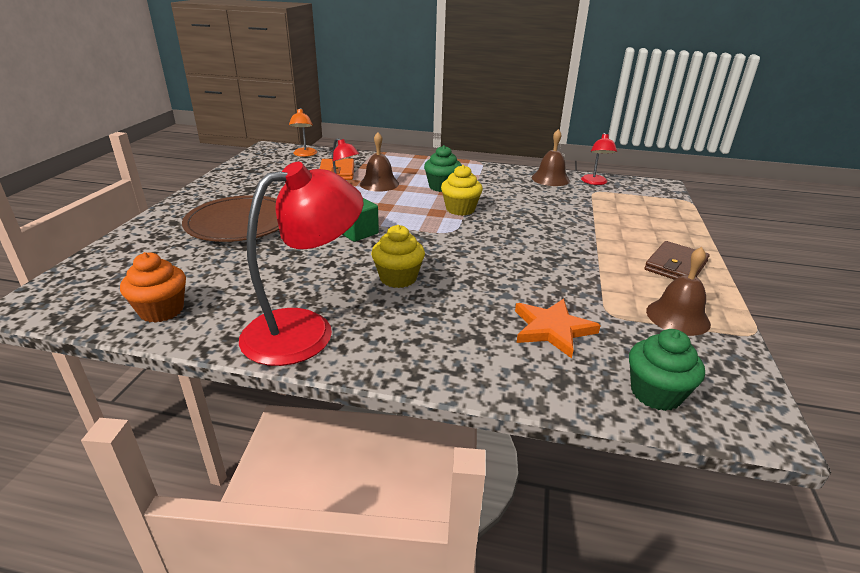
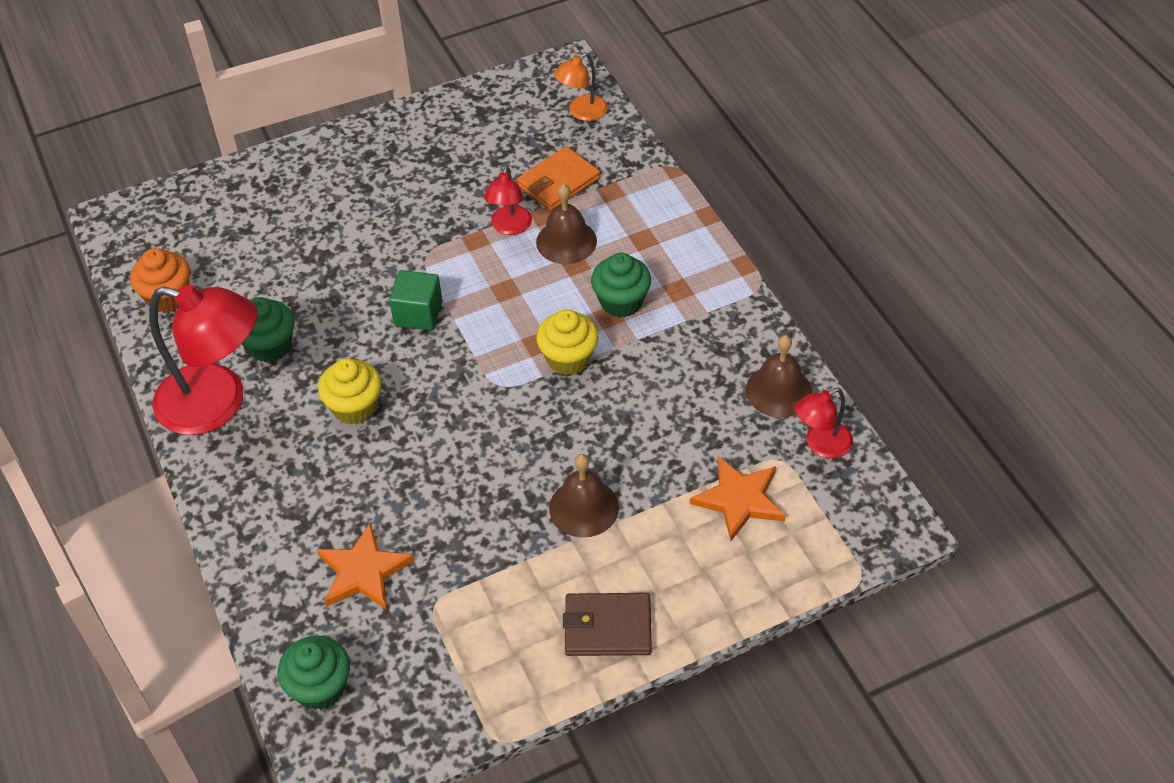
camera: 55 degrees right, 20 degrees up
brown plate [182,195,279,242] -> none
brown bell [646,247,711,336] -> brown bell moved to [549,454,619,538]
none -> green cupcake [242,297,295,363]
none -> orange star [690,456,785,541]

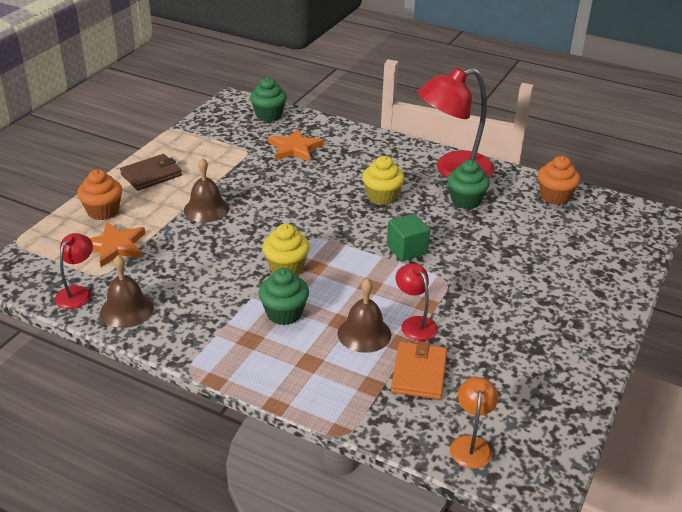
camera: 140 degrees right, 15 degrees down
none -> orange cupcake [77,169,122,220]

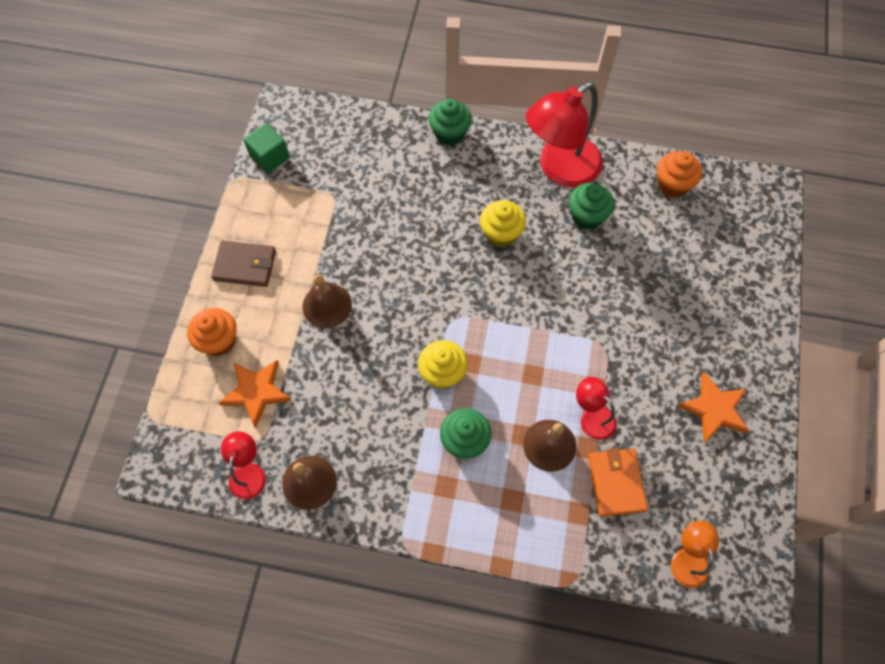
camera: 15 degrees left, 30 degrees up
brown wallet [120,154,182,191] -> brown wallet turned 60 degrees clockwise [211,241,276,287]
green cupcake [250,77,287,121] -> green cupcake moved to [428,99,472,146]
orange star [268,128,324,162] -> orange star moved to [677,372,749,443]
green cube [387,214,430,261] -> green cube moved to [243,123,290,174]

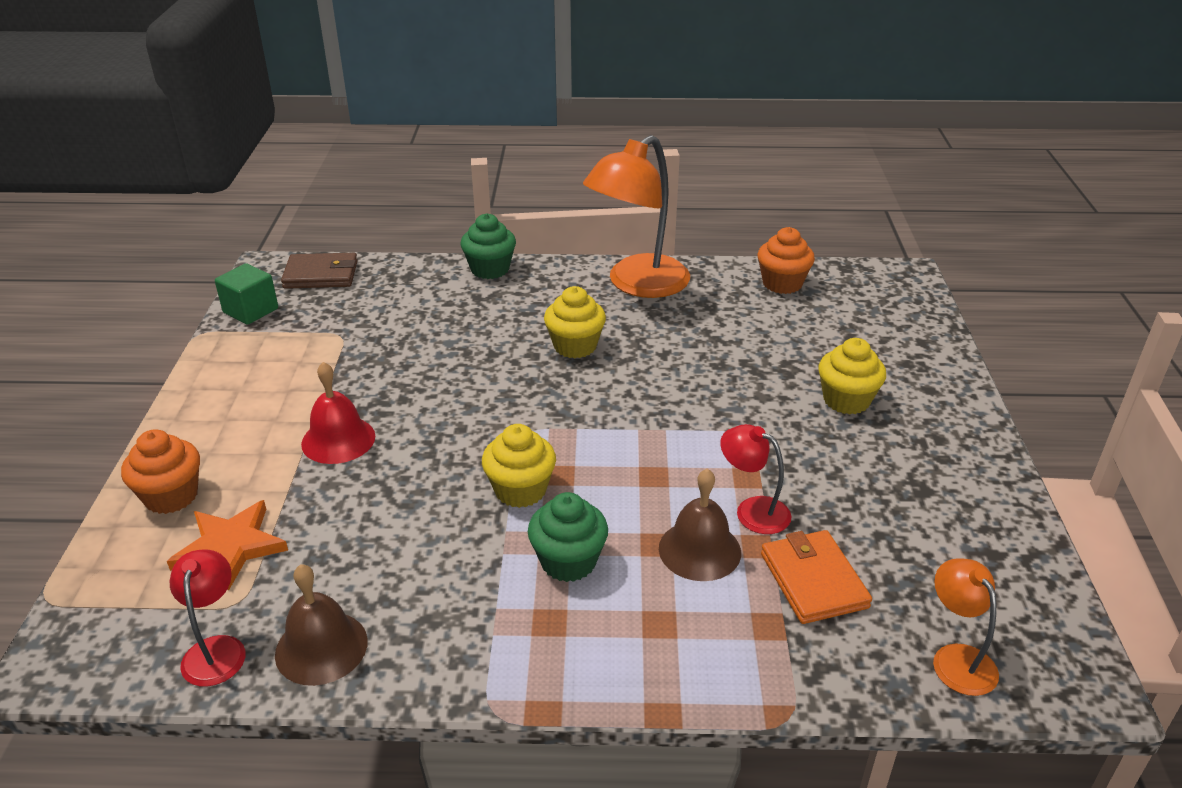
camera: 10 degrees left, 30 degrees down
brown wallet [211,241,276,287] -> brown wallet moved to [281,253,358,289]
brown bell [303,274,352,328] -> red bell [301,362,375,464]
red lamp [526,82,603,187] -> orange lamp [583,135,690,298]
green cupcake [569,183,614,230] -> none
orange star [677,372,749,443] -> none
none -> yellow cupcake [818,338,886,415]

